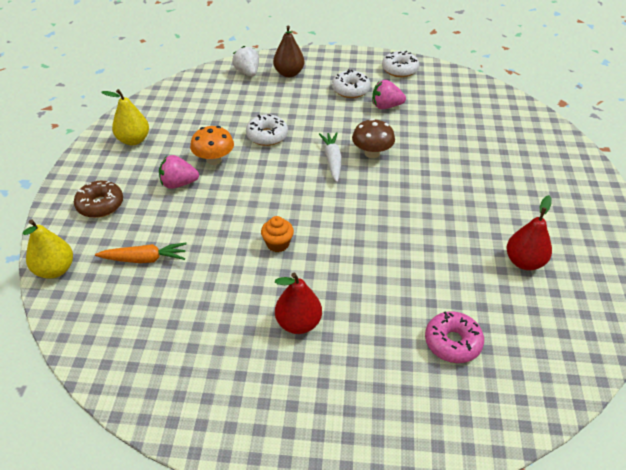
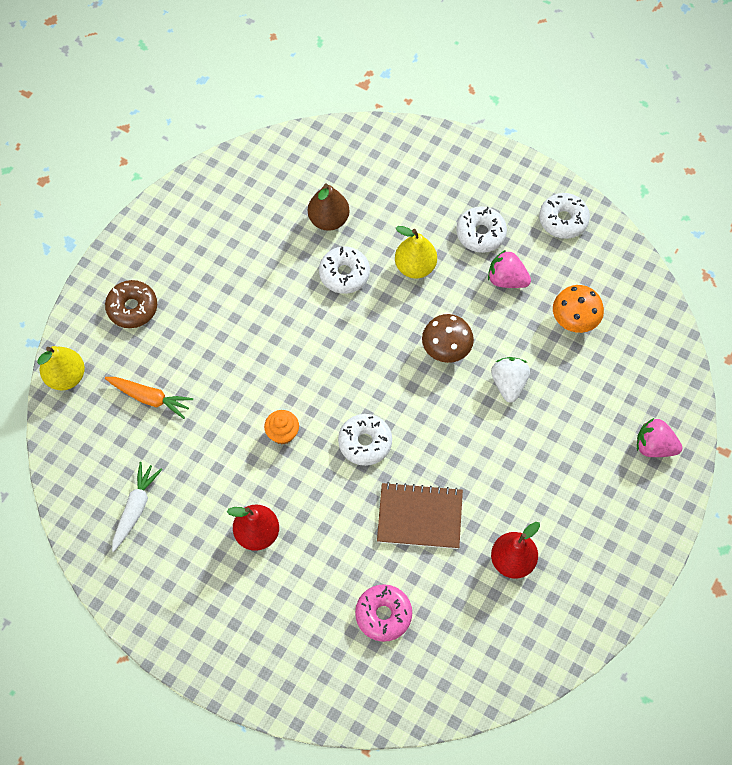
camera: 25 degrees right, 20 degrees up
yellow pear [101,89,149,145] -> yellow pear moved to [395,226,437,279]
pink strawberry [159,155,199,189] -> pink strawberry moved to [637,418,682,457]
orange mushroom [190,126,234,165] -> orange mushroom moved to [553,285,604,333]
white strawberry [232,46,259,77] -> white strawberry moved to [491,357,530,403]
brown pear [273,26,304,77] -> brown pear moved to [308,183,349,231]
white carrot [319,132,342,182] -> white carrot moved to [112,462,162,552]
none -> white donut [338,414,392,466]
none -> brown notebook [377,482,463,549]

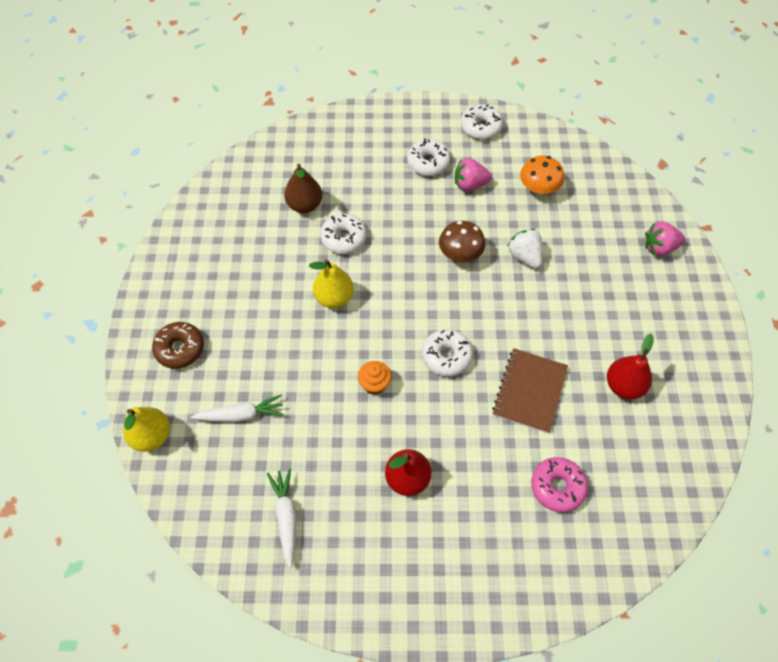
camera: 30 degrees left, 5 degrees down
orange carrot [105,377,193,419] -> white carrot [190,394,284,422]
brown notebook [377,482,463,549] -> brown notebook turned 45 degrees counterclockwise [492,348,568,433]
yellow pear [395,226,437,279] -> yellow pear moved to [309,259,354,308]

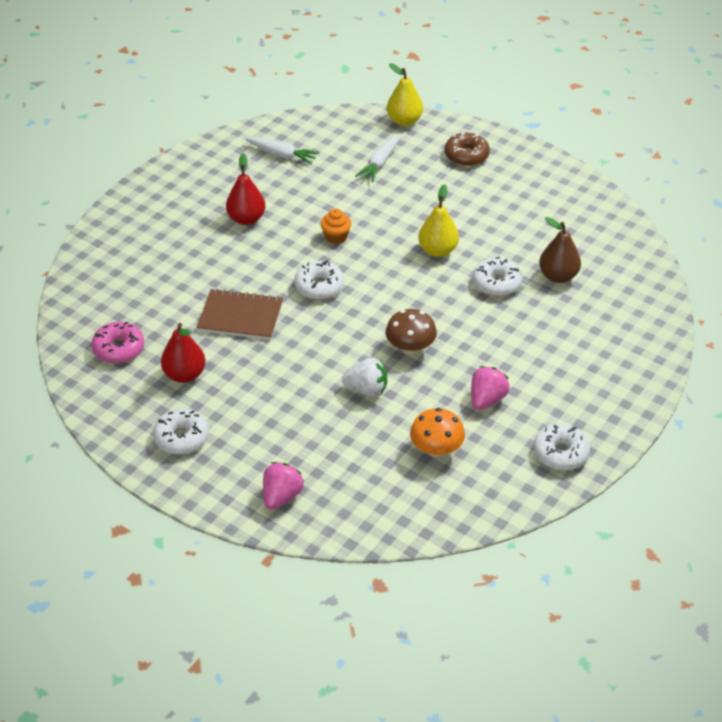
camera: 125 degrees right, 15 degrees down
white donut [407,138,451,176] -> white donut moved to [153,409,209,455]
brown notebook [492,348,568,433] -> brown notebook turned 45 degrees counterclockwise [197,288,283,340]
pink donut [531,457,588,513] -> pink donut moved to [91,322,144,363]

